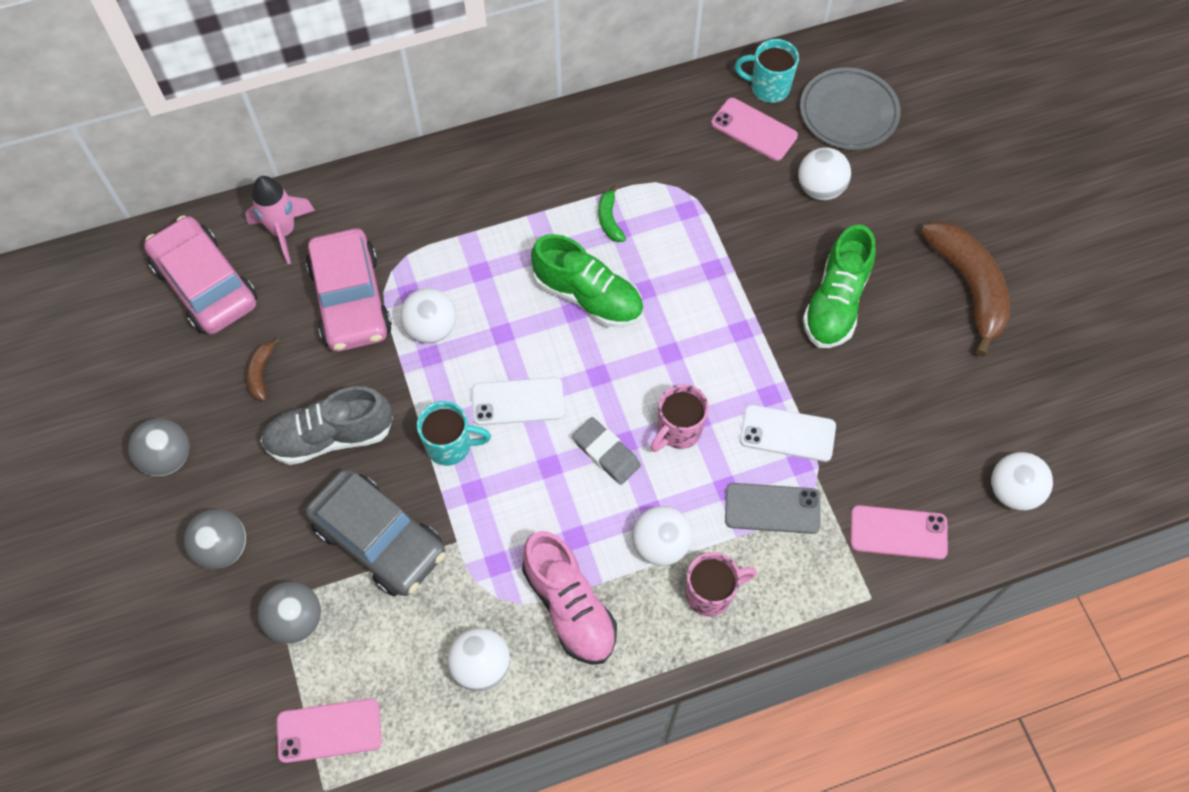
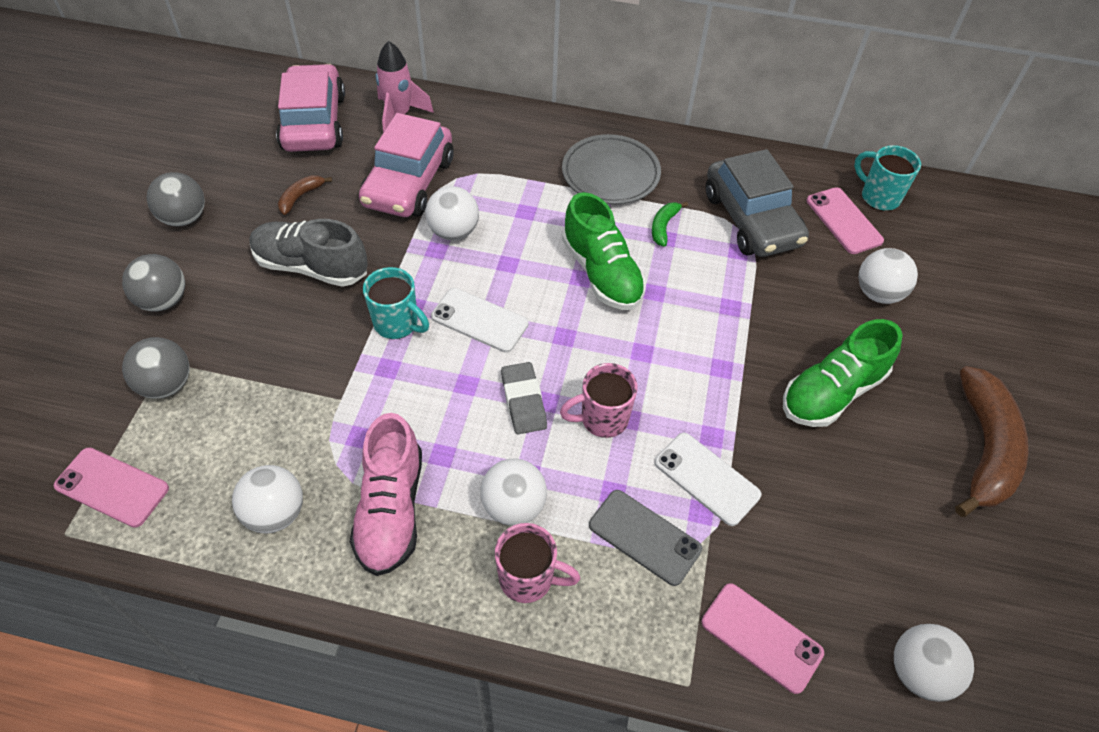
camera: 30 degrees right, 10 degrees down
grey car [305,469,445,596] -> grey car moved to [706,149,809,257]
grey plate [800,67,901,150] -> grey plate moved to [562,134,661,204]

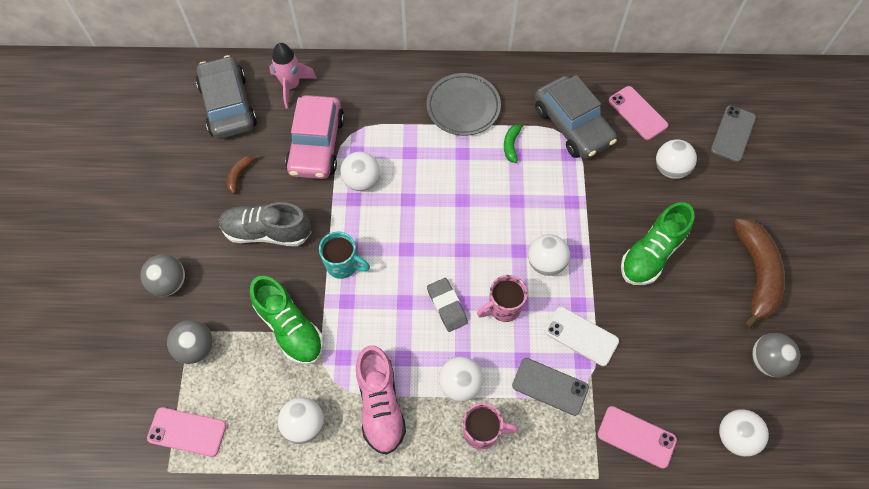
camera: 10 degrees left, 10 degrees up
grey ball [147,172,205,226] -> grey ball moved to [752,333,800,377]
pink car [276,64,345,152] -> grey car [196,55,257,139]
white phone [431,288,529,353] -> none
green shoe [562,192,646,310] -> green shoe moved to [250,276,324,365]
turquoise mug [854,145,921,211] -> none
none -> white ball [528,234,570,276]
none -> grey phone [711,105,756,162]

